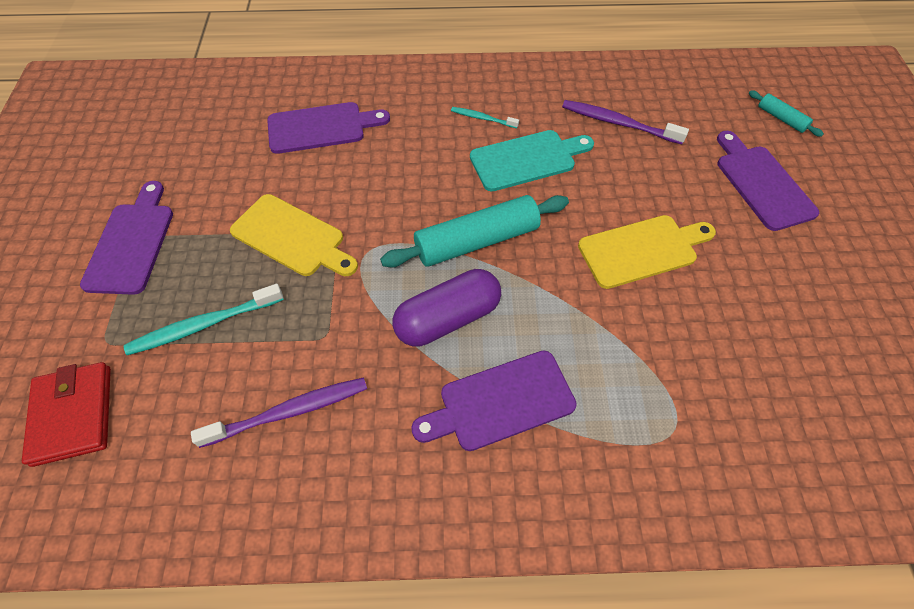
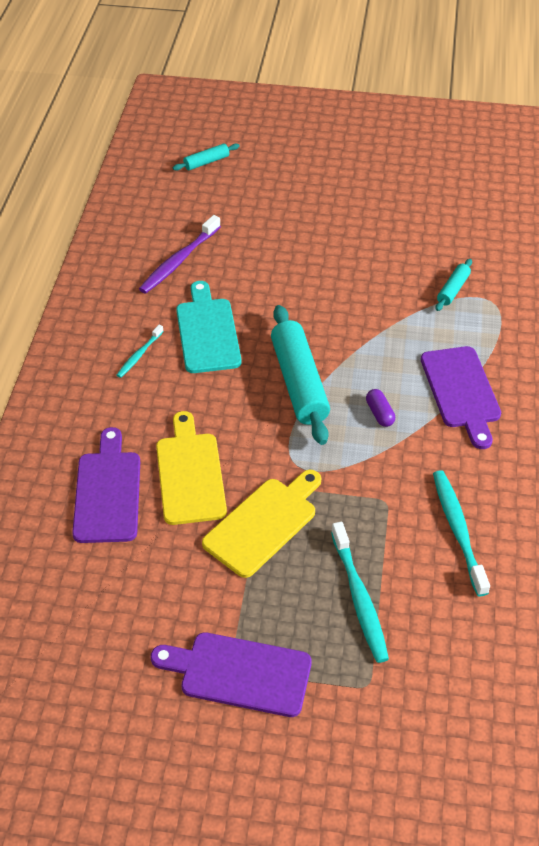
camera: 80 degrees left, 10 degrees down
red wallet [22,362,111,467] -> none
purple toothbrush [191,377,367,448] -> turquoise toothbrush [433,470,490,597]
purple capsule [393,269,501,346] -> purple capsule [366,389,395,427], size x0.45
yellow cutting board [578,215,716,289] -> yellow cutting board moved to [156,411,227,525]
purple cutting board [717,131,819,231] -> none
none -> turquoise rolling pin [435,259,472,311]

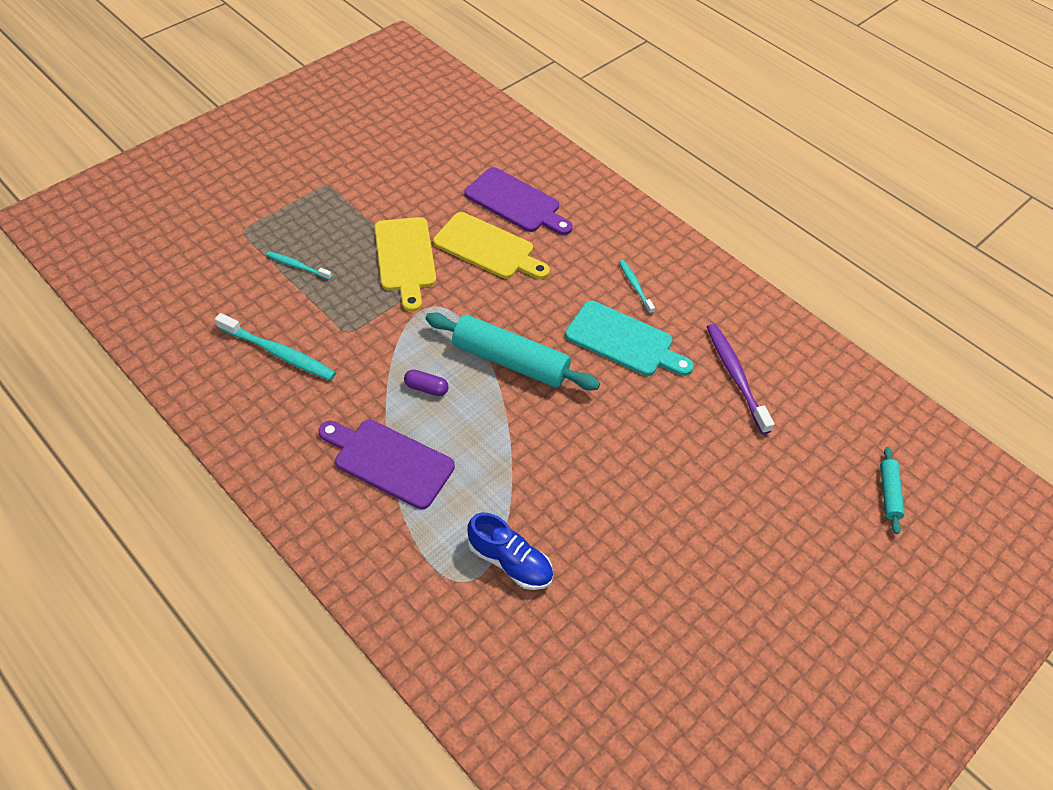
camera: 125 degrees right, 5 degrees up
purple cutting board [151,632,312,717] -> none
turquoise toothbrush [331,522,389,663] -> turquoise toothbrush [267,251,332,280], size x0.57
turquoise rolling pin [435,259,472,311] -> blue shoe [467,513,553,590]

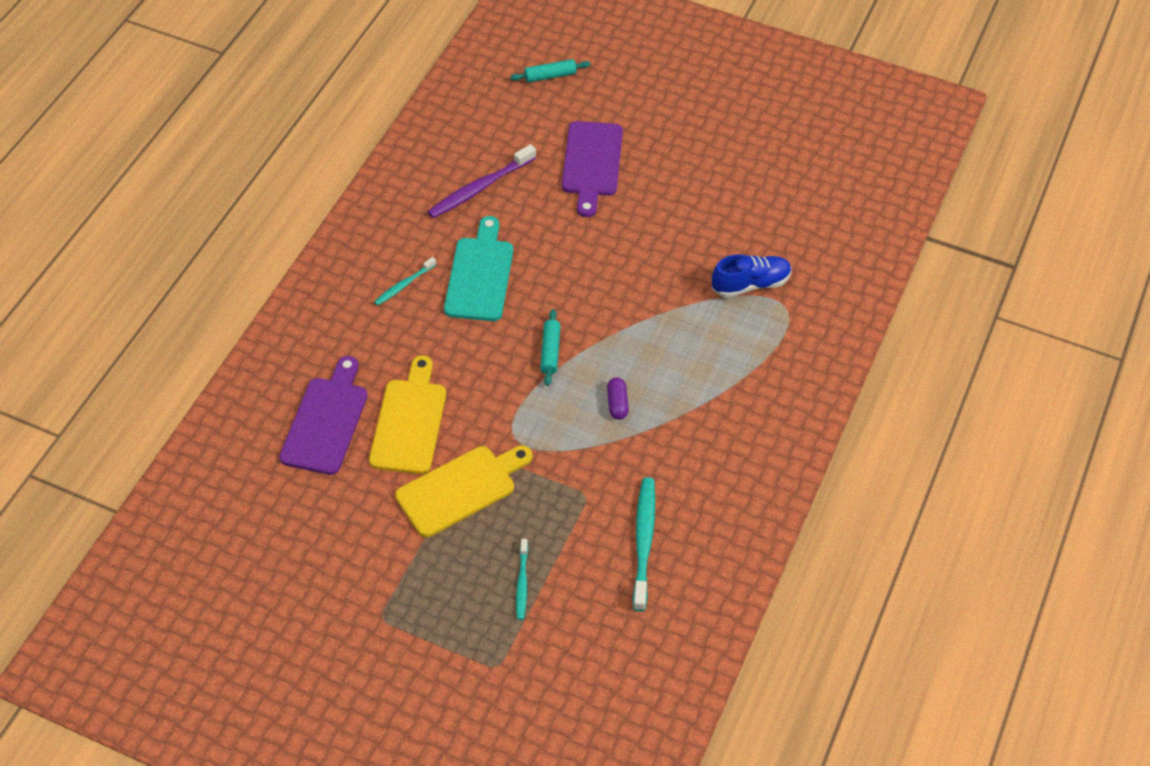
camera: 110 degrees left, 0 degrees up
purple cutting board [319,420,455,509] -> purple cutting board moved to [562,121,623,217]
turquoise rolling pin [425,312,600,391] -> turquoise rolling pin [540,309,561,386], size x0.48
blue shoe [467,513,553,590] -> blue shoe turned 60 degrees clockwise [712,254,792,298]

